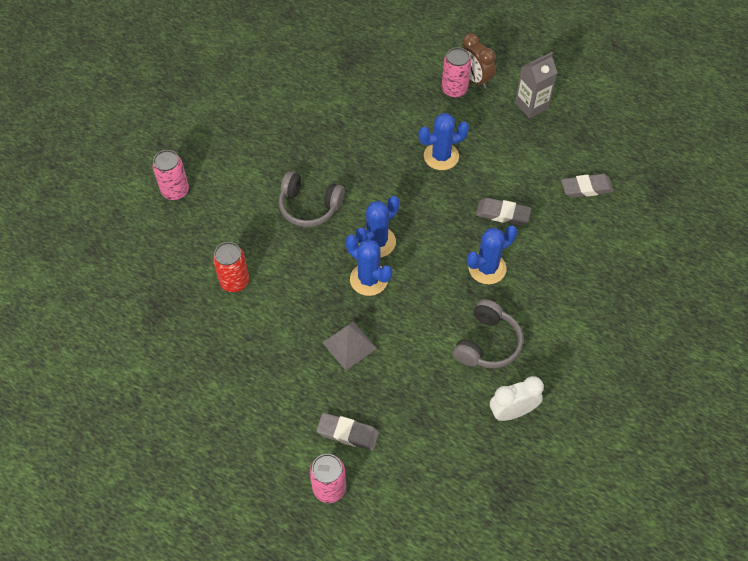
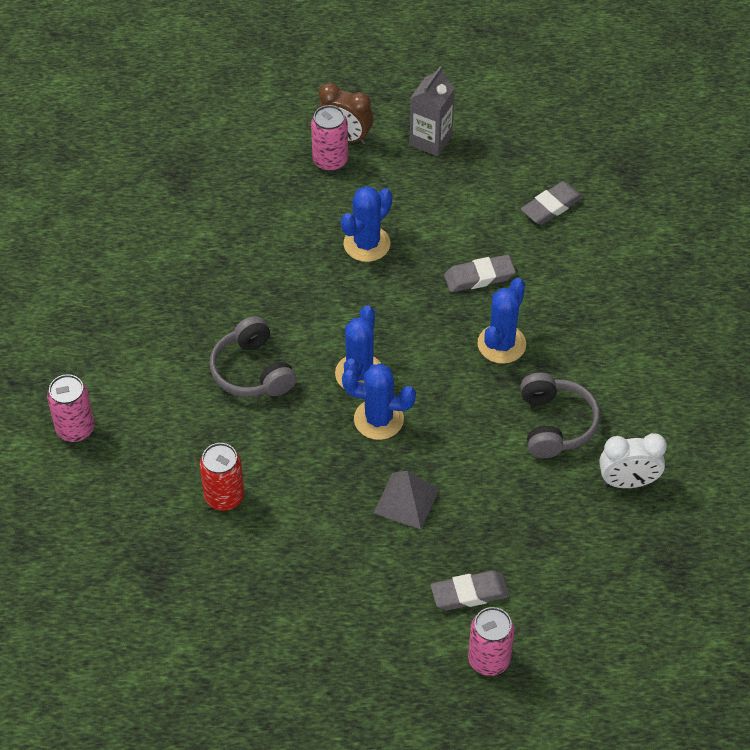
camera: 30 degrees left, 5 degrees down
grey headphones [279,171,345,227] -> grey headphones turned 75 degrees clockwise [210,316,297,397]
white clock [490,376,544,421] -> white clock turned 135 degrees counterclockwise [599,433,667,488]

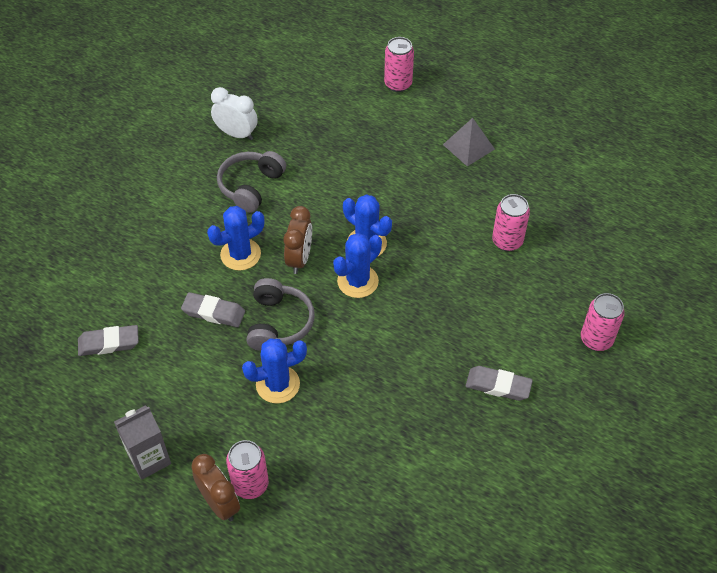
camera: 150 degrees left, 0 degrees up
red can [200,443,244,511] -> pink can [492,194,530,251]
grey headphones [210,316,297,397] -> grey headphones moved to [246,278,315,351]
grey pyramid [374,471,439,530] -> grey pyramid moved to [443,118,495,166]
grey eraser [431,570,509,610] -> grey eraser moved to [466,366,533,401]
none -> brown clock [284,206,312,274]

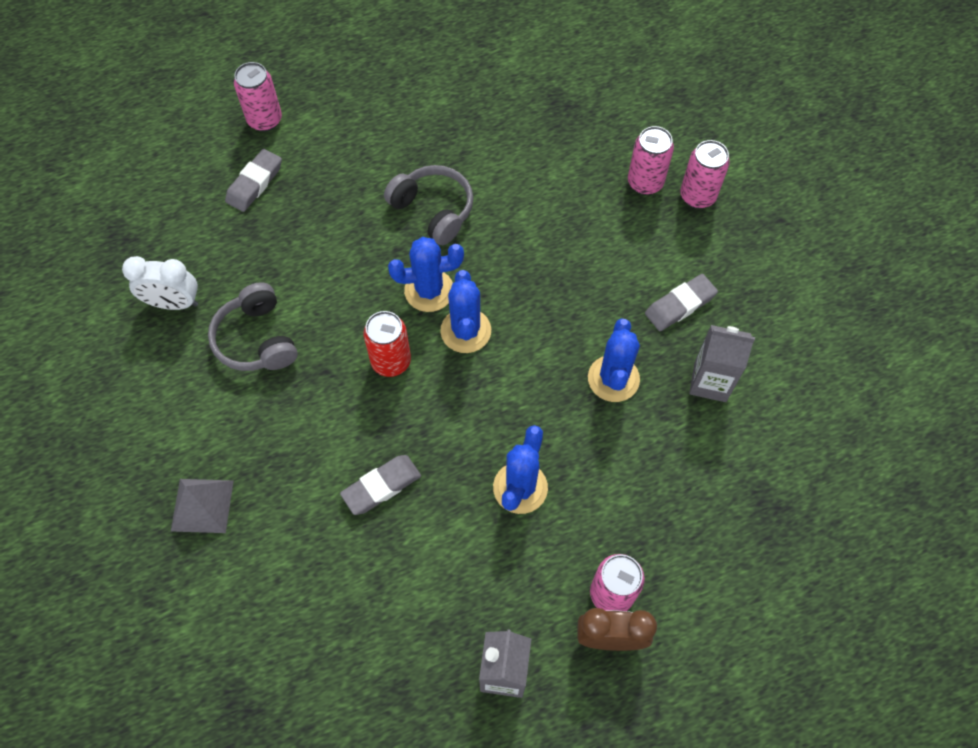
camera: 50 degrees left, 10 degrees up
grey eraser [78,325,139,356] -> grey eraser moved to [225,149,282,212]
blue cactus [207,206,264,271] -> blue cactus moved to [588,319,640,402]
white clock [211,87,258,140] -> white clock turned 150 degrees counterclockwise [122,256,198,310]
grey headphones [246,278,315,351] -> grey headphones moved to [384,165,473,245]
brown clock [284,206,312,274] -> red can [363,311,411,377]
grey pyramid [443,118,495,166] -> grey pyramid moved to [171,479,234,533]
pink can [492,194,530,251] -> pink can moved to [628,126,674,195]
none -> grey carton [689,325,755,402]

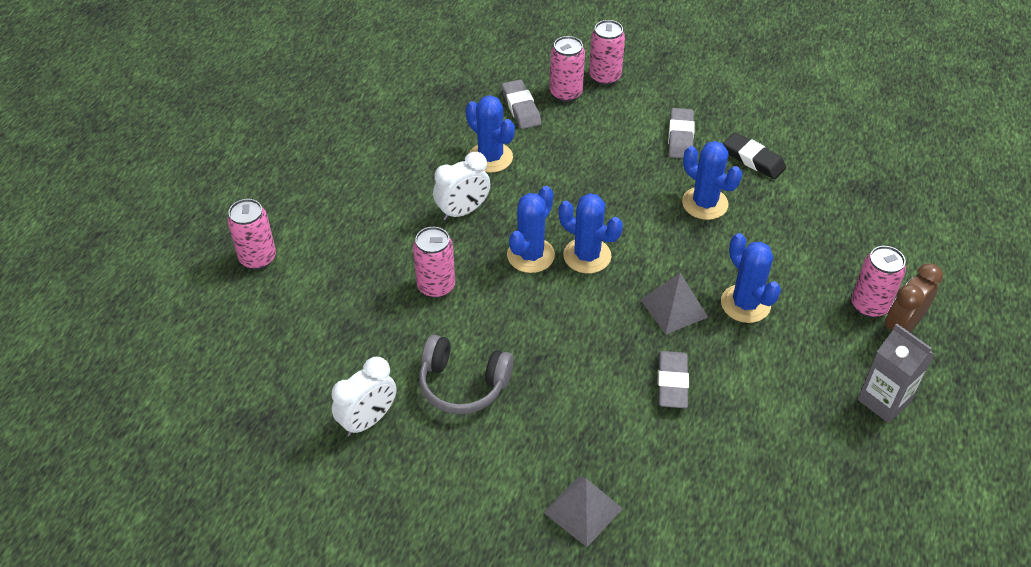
camera: 50 degrees left, 15 degrees down
grey eraser [225,149,282,212] -> grey eraser moved to [502,80,541,129]
red can [363,311,411,377] -> none
grey headphones [384,165,473,245] -> white clock [433,152,490,220]
grey carton [689,325,755,402] -> black eraser [723,132,786,179]
none -> pink can [413,227,455,298]
none -> blue cactus [466,95,515,173]
none -> grey pyramid [641,273,708,335]

